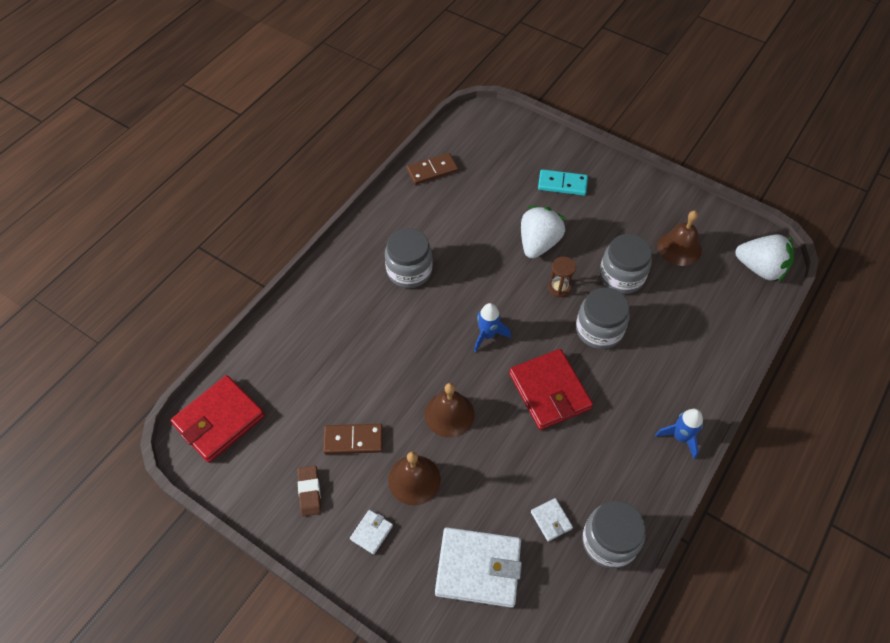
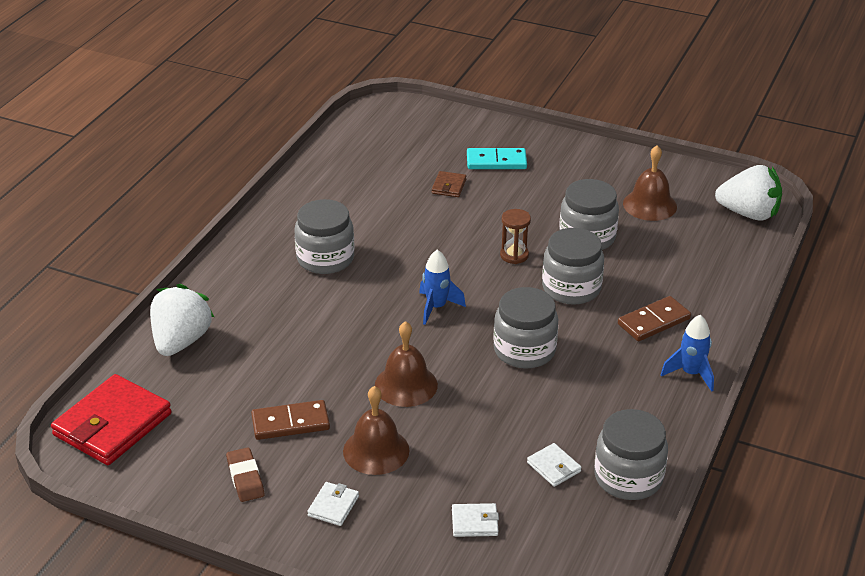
camera: 10 degrees left, 20 degrees down
brown domino [407,153,458,185] -> brown domino moved to [618,296,691,341]
white wallet [435,528,522,608] -> white wallet [452,503,499,537], size x0.45
red wallet [509,349,593,430] -> grey jar [493,287,558,369]
white strawberry [521,206,566,259] -> white strawberry moved to [150,284,214,356]
none -> brown wallet [432,171,466,197]

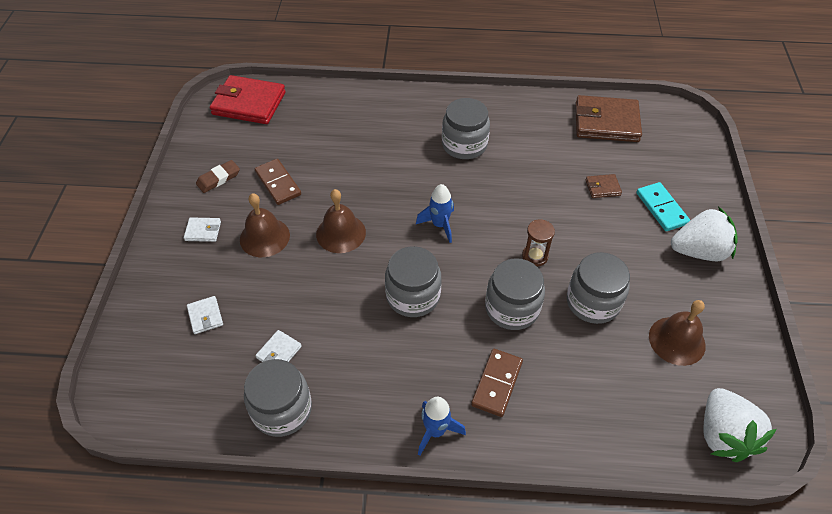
camera: 70 degrees right, 15 degrees up
white strawberry [150,284,214,356] -> white strawberry moved to [671,207,738,261]
brown domino [618,296,691,341] -> brown domino turned 75 degrees clockwise [471,349,523,417]
none -> brown wallet [576,95,642,142]

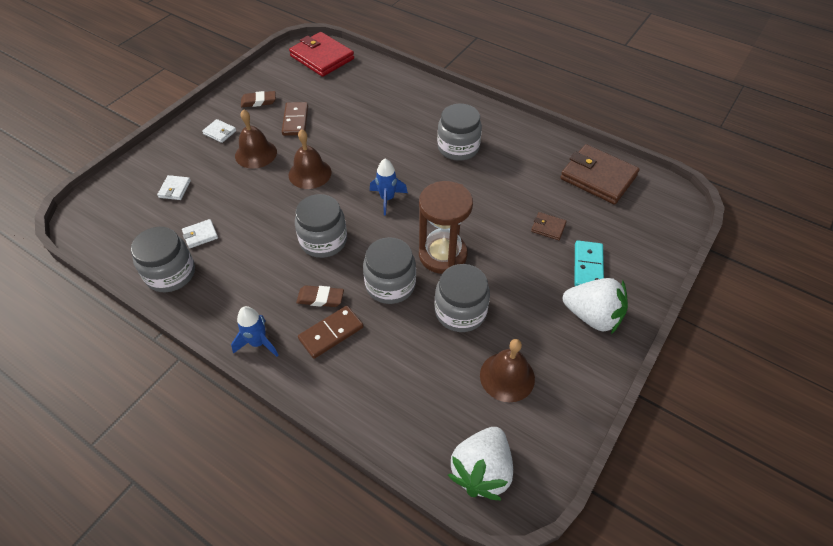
camera: 30 degrees right, 0 degrees up
brown hourglass [522,219,555,267] -> brown hourglass [419,181,473,274], size x2.00
none -> brown eraser [296,285,344,307]

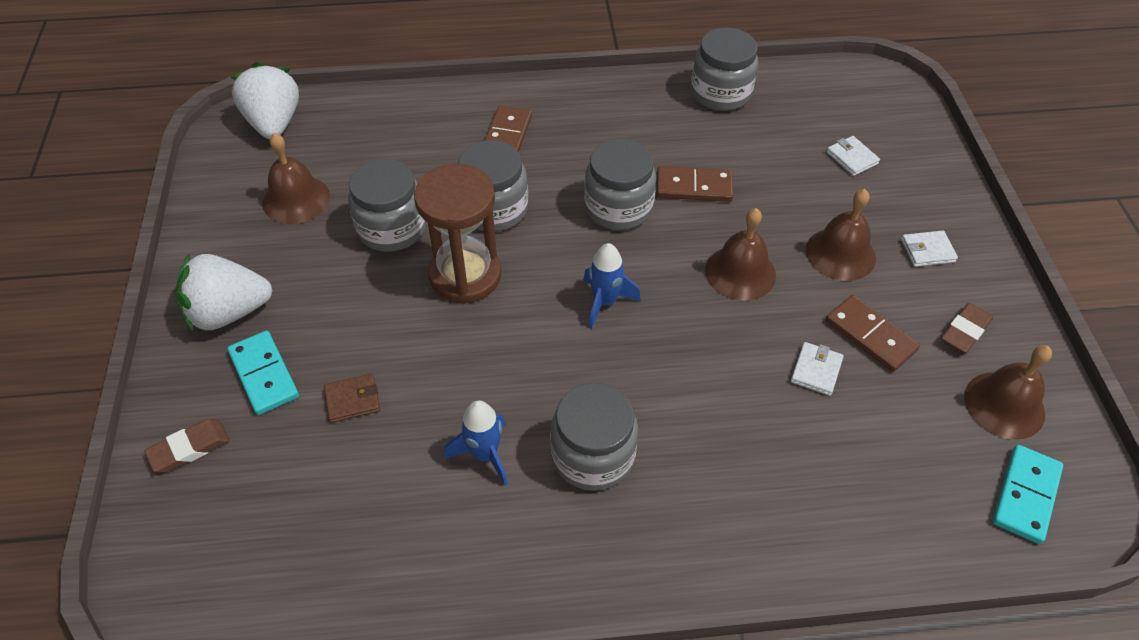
camera: 140 degrees right, 0 degrees up
white wallet [182,219,218,248] -> white wallet moved to [791,342,844,396]
blue rocket [231,306,279,357] -> blue rocket moved to [445,401,508,486]
red wallet [289,32,354,77] -> turquoise domino [993,445,1063,544]
brown eraser [296,285,344,307] -> brown eraser moved to [144,419,230,473]
brown wallet [560,144,640,205] -> none
none -> brown domino [657,166,733,202]
none -> brown bell [964,345,1052,440]

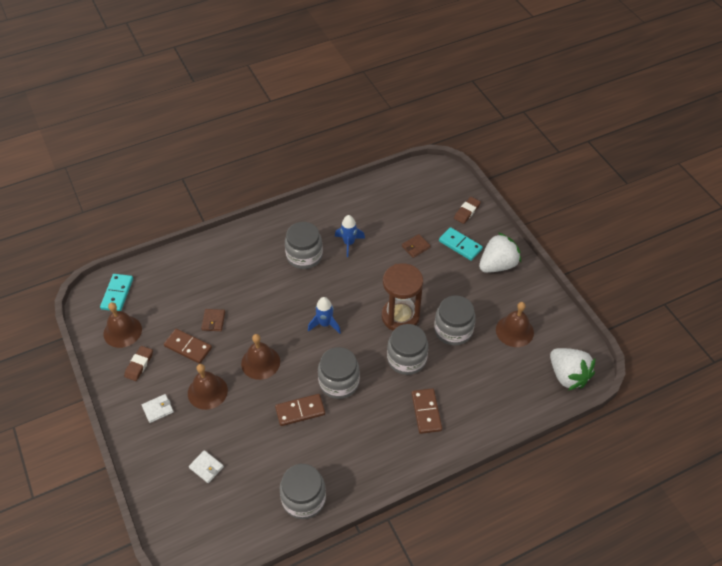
camera: 160 degrees right, 0 degrees up
white wallet [791,342,844,396] -> brown wallet [201,309,225,331]

